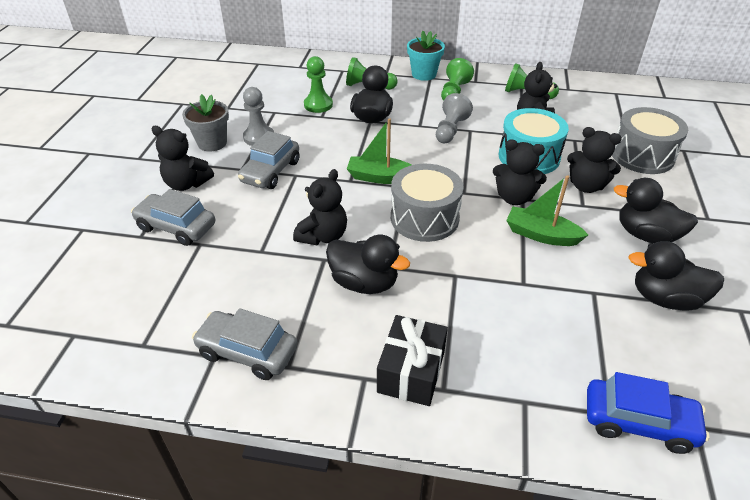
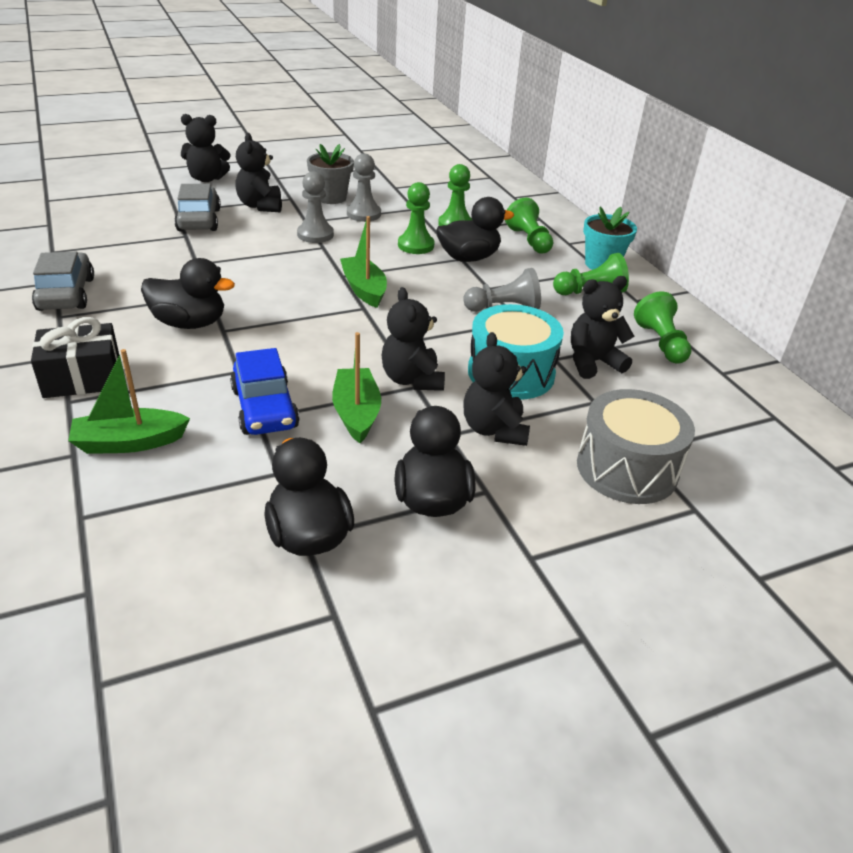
camera: 55 degrees right, 5 degrees down
grey car [238,131,299,189] -> grey pawn [297,171,334,243]
black teddy bear [293,169,347,245] -> black teddy bear moved to [181,114,230,182]
black duck [326,234,410,294] -> black duck turned 75 degrees counterclockwise [141,258,235,329]
grey drum [391,164,464,242] -> none
blue car [587,372,709,454] -> blue car moved to [230,348,300,435]
none -> green boat [68,349,190,454]
none -> green pawn [398,182,435,254]

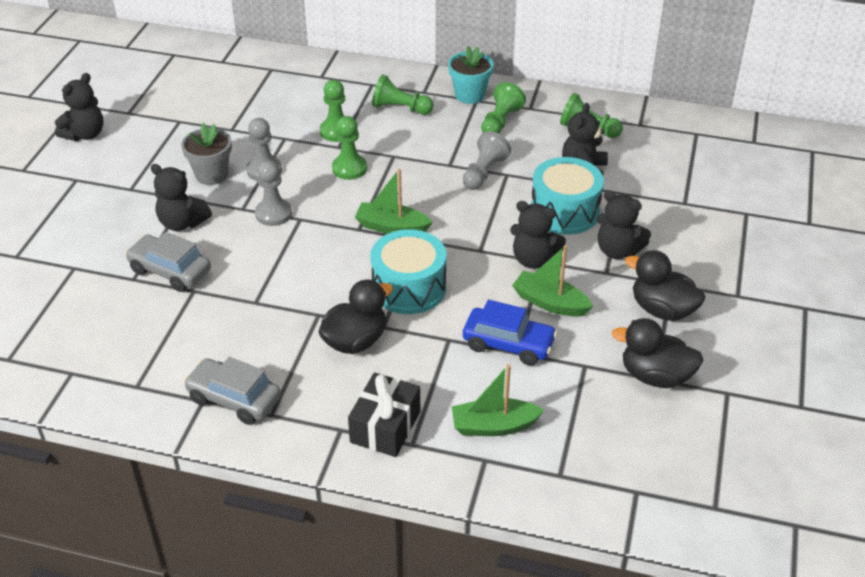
camera: 50 degrees left, 5 degrees up
green boat [68,349,190,454] -> green boat turned 60 degrees clockwise [452,364,545,436]
black teddy bear [181,114,230,182] -> black teddy bear moved to [55,73,103,141]
black duck [436,197,514,262] -> none
grey drum [577,389,695,504] -> none
none -> turquoise drum [371,229,446,314]

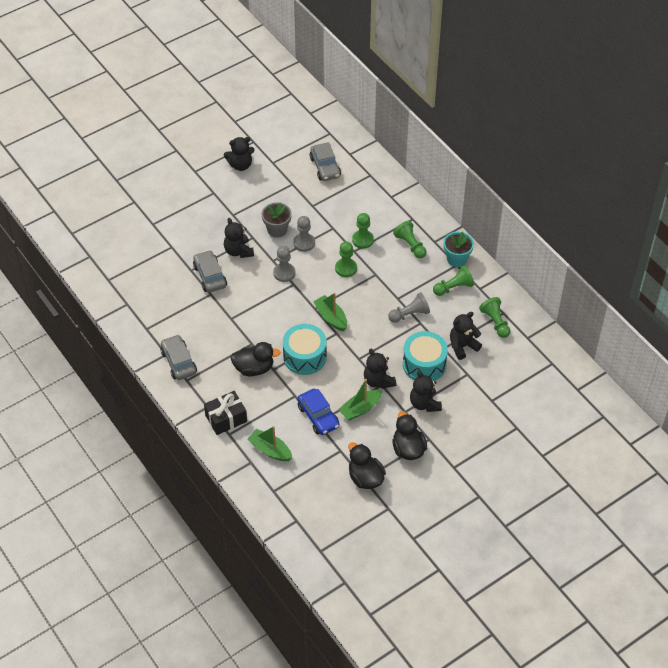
camera: 40 degrees right, 10 degrees up
green boat [512,245,593,317] -> green boat turned 105 degrees counterclockwise [338,379,382,421]
none -> grey car [310,142,341,181]

